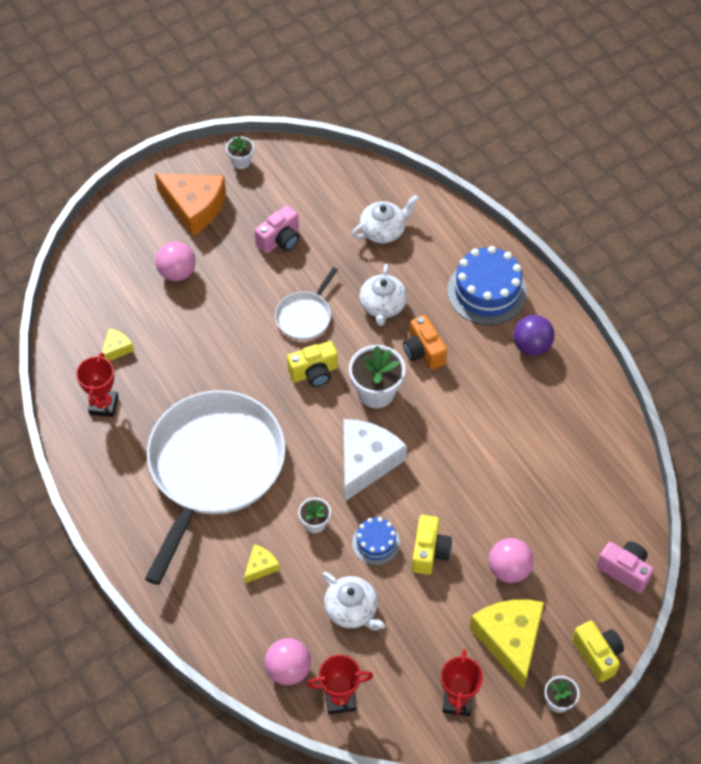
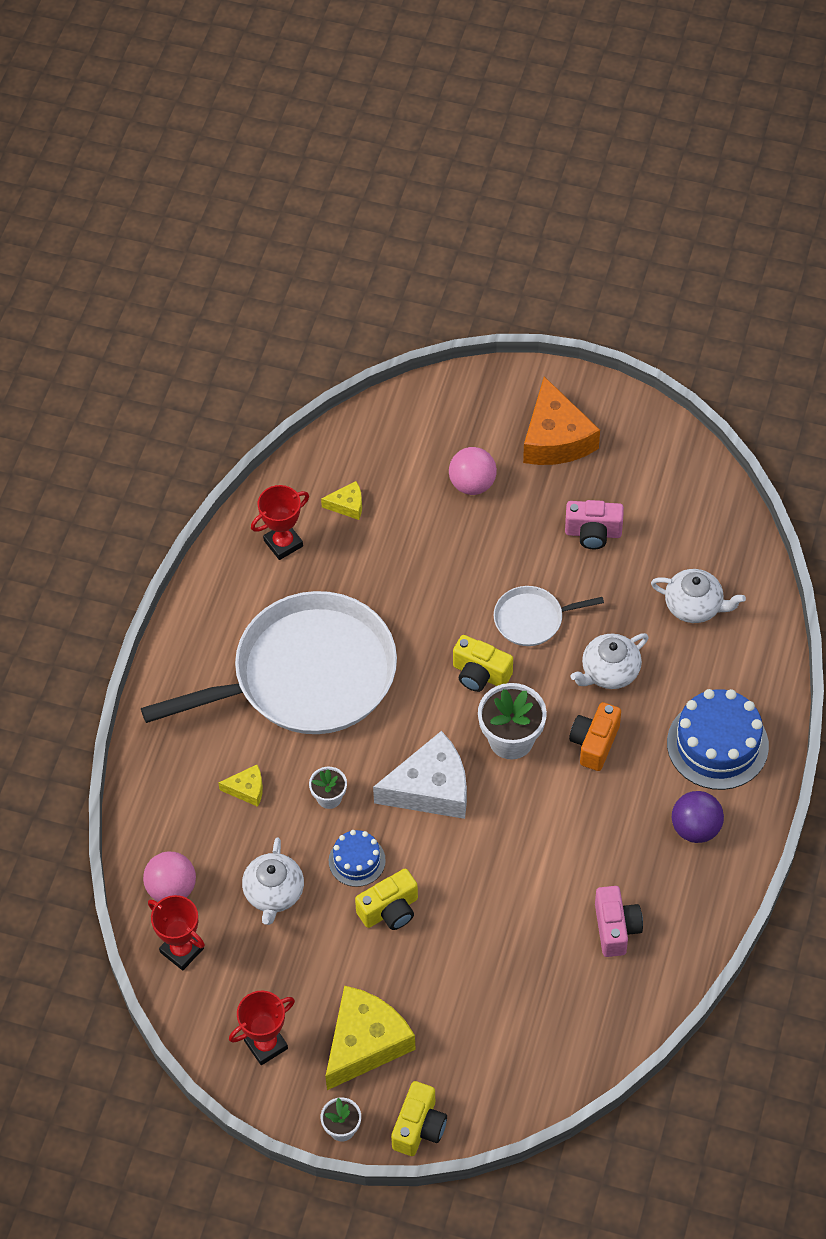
camera: 50 degrees right, 0 degrees up
white flower pot [226,136,254,169] -> none
pink ball [489,538,534,583] -> none
pink camera [597,541,654,593] -> pink camera moved to [595,886,643,957]

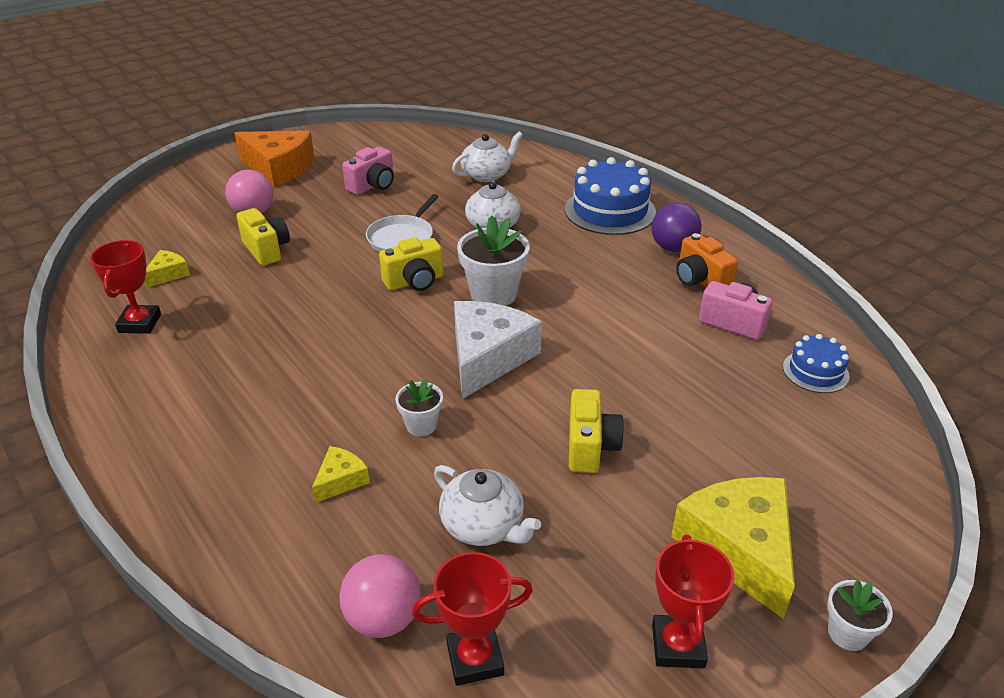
camera: 55 degrees left, 20 degrees down
white pan [141,591,397,734] -> none
blue cake [329,830,386,887] -> blue cake moved to [783,334,850,393]
yellow camera [391,1081,447,1156] -> yellow camera moved to [236,208,290,266]
orange camera [569,702,621,771] -> orange camera moved to [676,233,738,288]

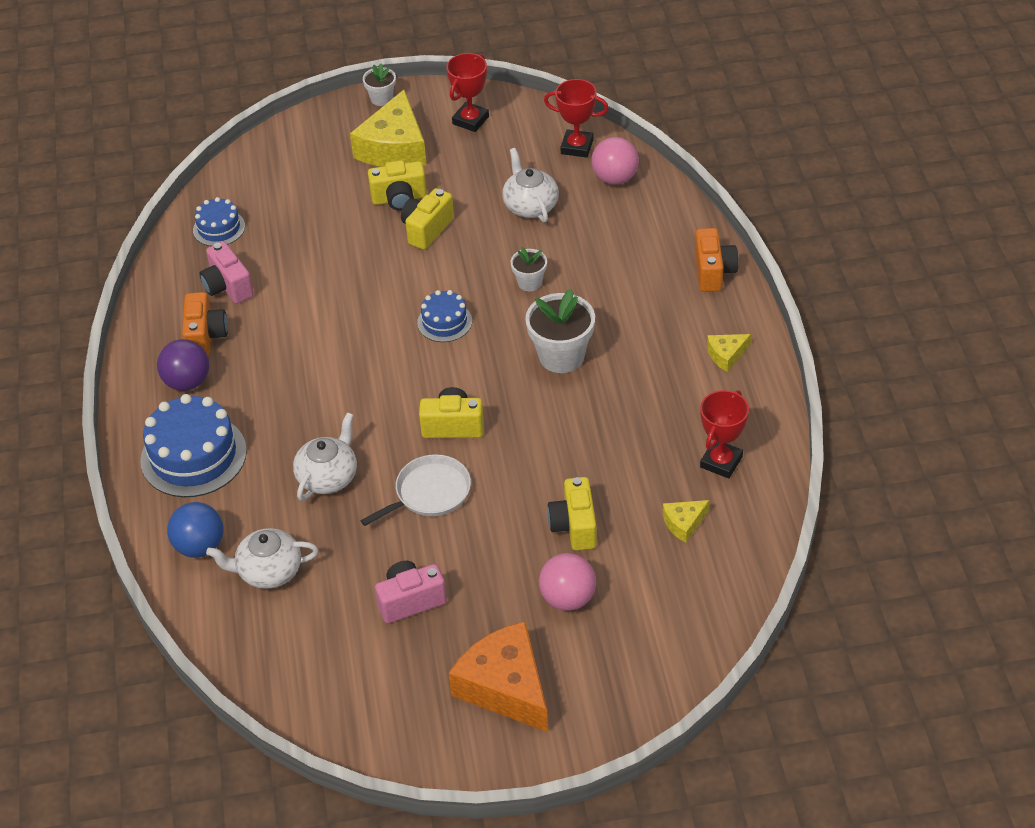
camera: 150 degrees left, 10 degrees up
yellow cheese [312,446,370,503] -> yellow cheese moved to [707,334,751,372]
white cheese [454,301,542,399] -> blue cake [417,290,472,342]
white flower pot [457,215,530,306] -> white flower pot moved to [525,289,595,373]
none -> blue ball [167,502,224,558]
none -> yellow camera [368,160,427,211]
none -> orange camera [695,228,739,292]

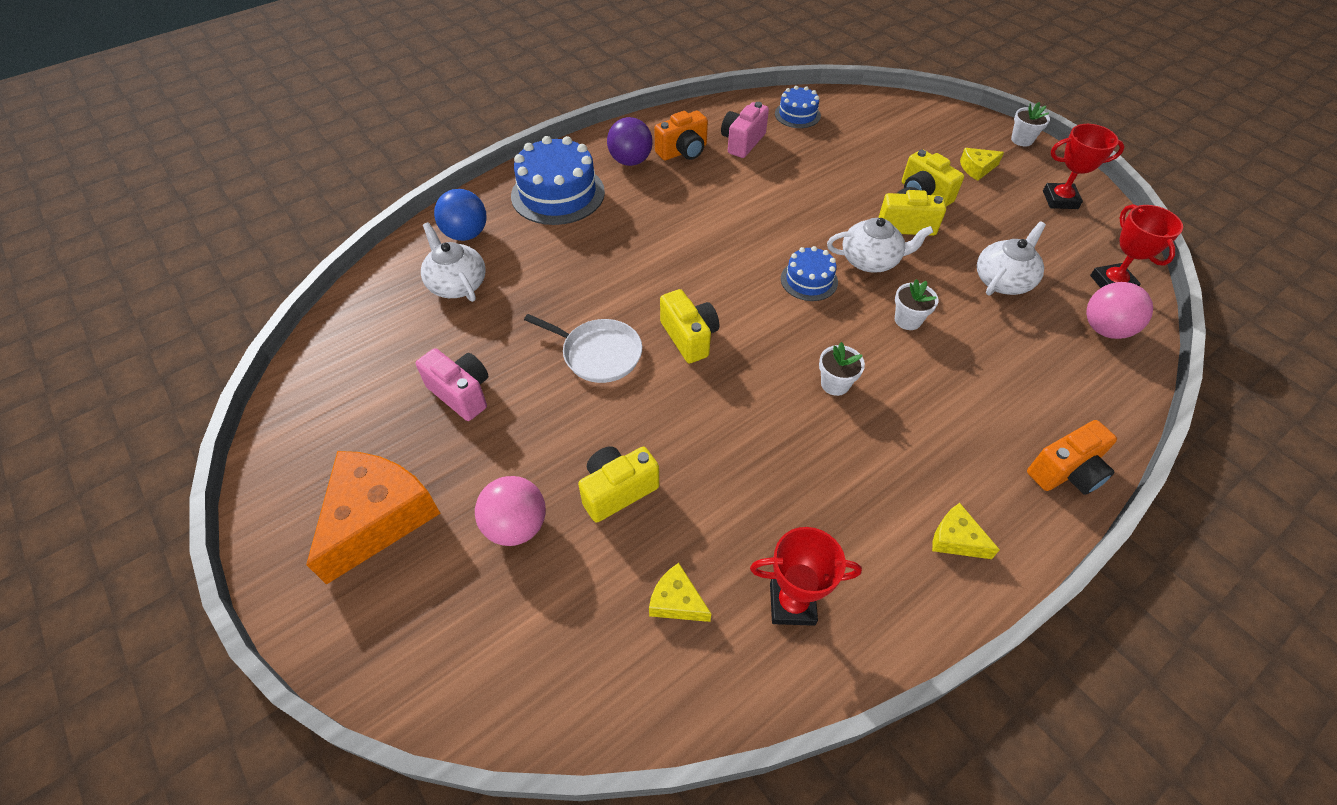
camera: 60 degrees right, 5 degrees up
white teapot [293,412,357,501] -> white teapot moved to [827,218,933,273]
yellow cheese [350,90,427,167] -> yellow cheese [960,148,1004,181], size x0.47
white flower pot [525,289,595,373] -> white flower pot [819,342,865,396], size x0.55

